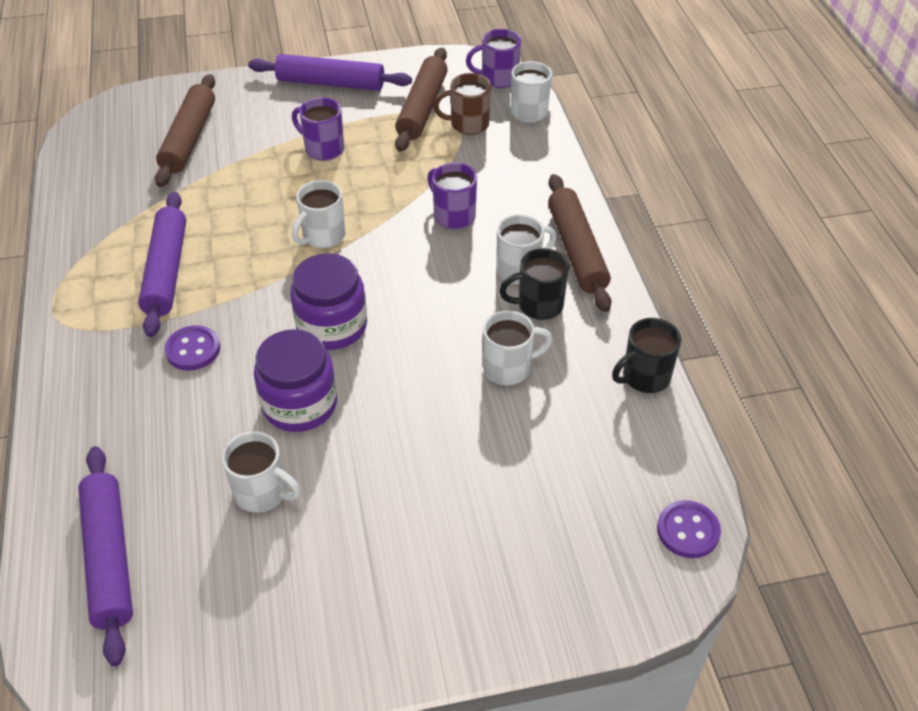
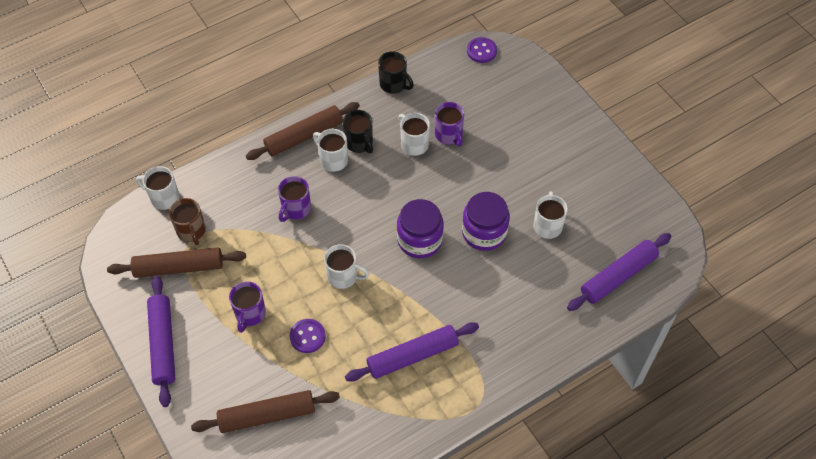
camera: 110 degrees left, 10 degrees up
purple button [165,325,220,370] -> purple button moved to [290,319,325,353]
purple mug [466,29,521,88] -> purple mug moved to [435,102,464,146]

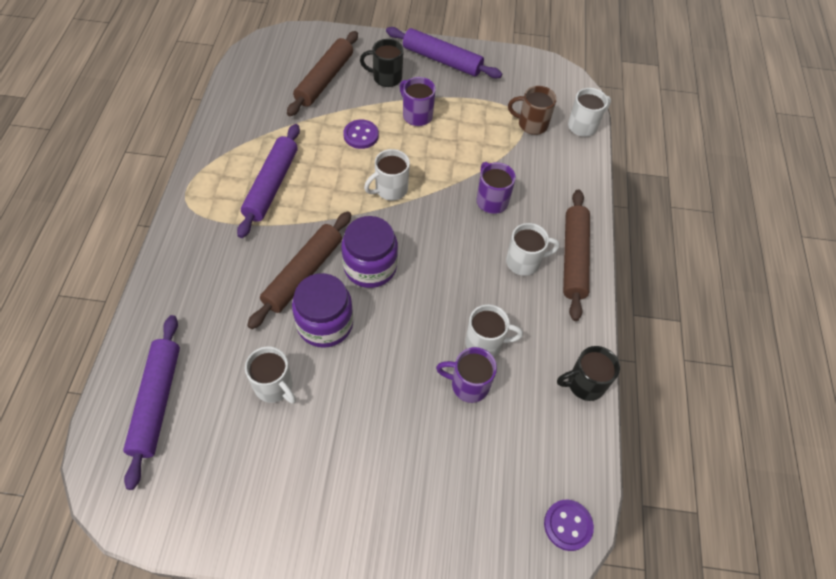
camera: 125 degrees right, 0 degrees up
brown rolling pin [107,247,246,278] -> brown rolling pin moved to [247,212,351,329]
black mug [343,110,373,153] -> black mug moved to [360,39,404,87]

